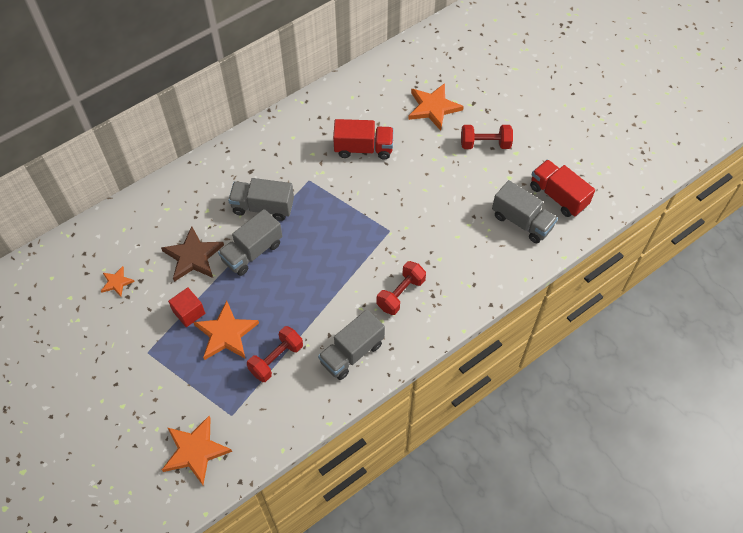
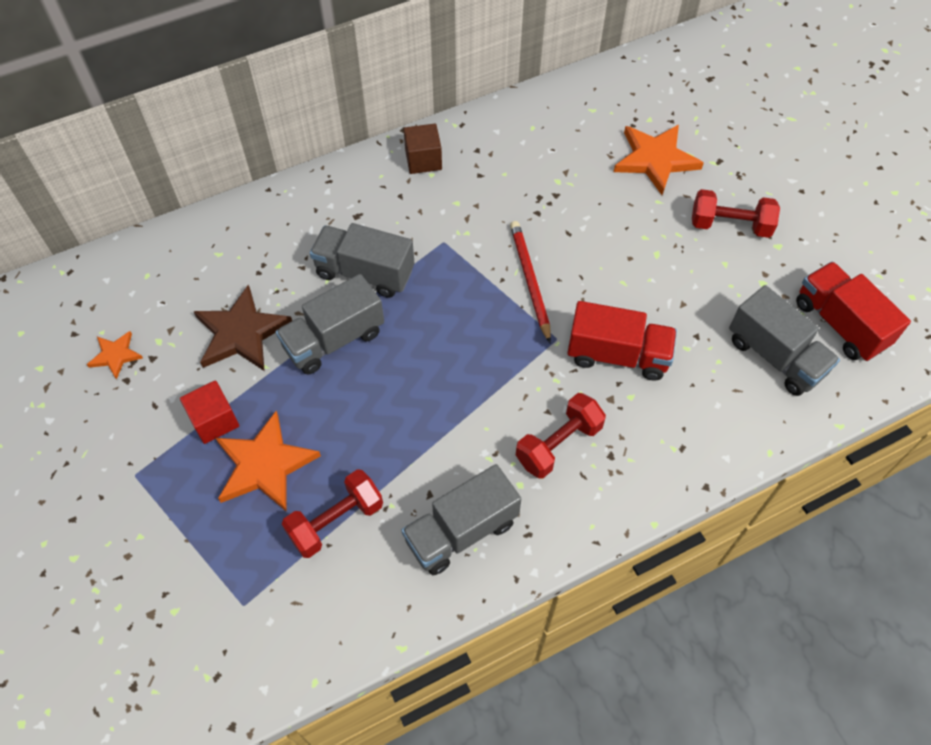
camera: 10 degrees right, 0 degrees up
orange star [162,416,232,485] -> none
red truck [333,119,394,159] -> red truck moved to [568,301,677,381]
none -> brown cube [404,124,442,174]
none -> red pencil [510,221,551,343]

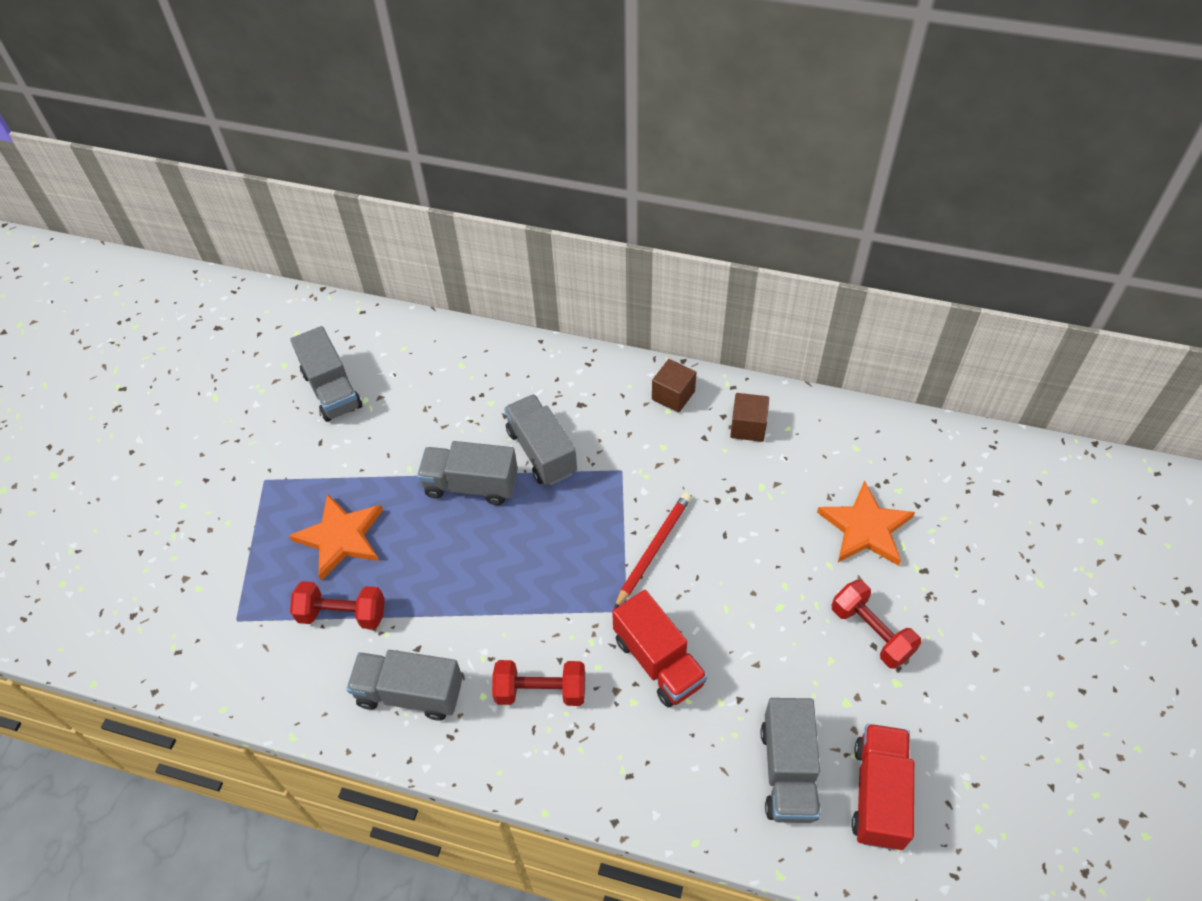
camera: 45 degrees right, 5 degrees down
orange star [87,331,143,380] -> grey truck [290,326,362,422]
red cube [180,380,239,444] -> none
brown star [193,285,292,371] -> none
none -> brown cube [730,393,769,442]

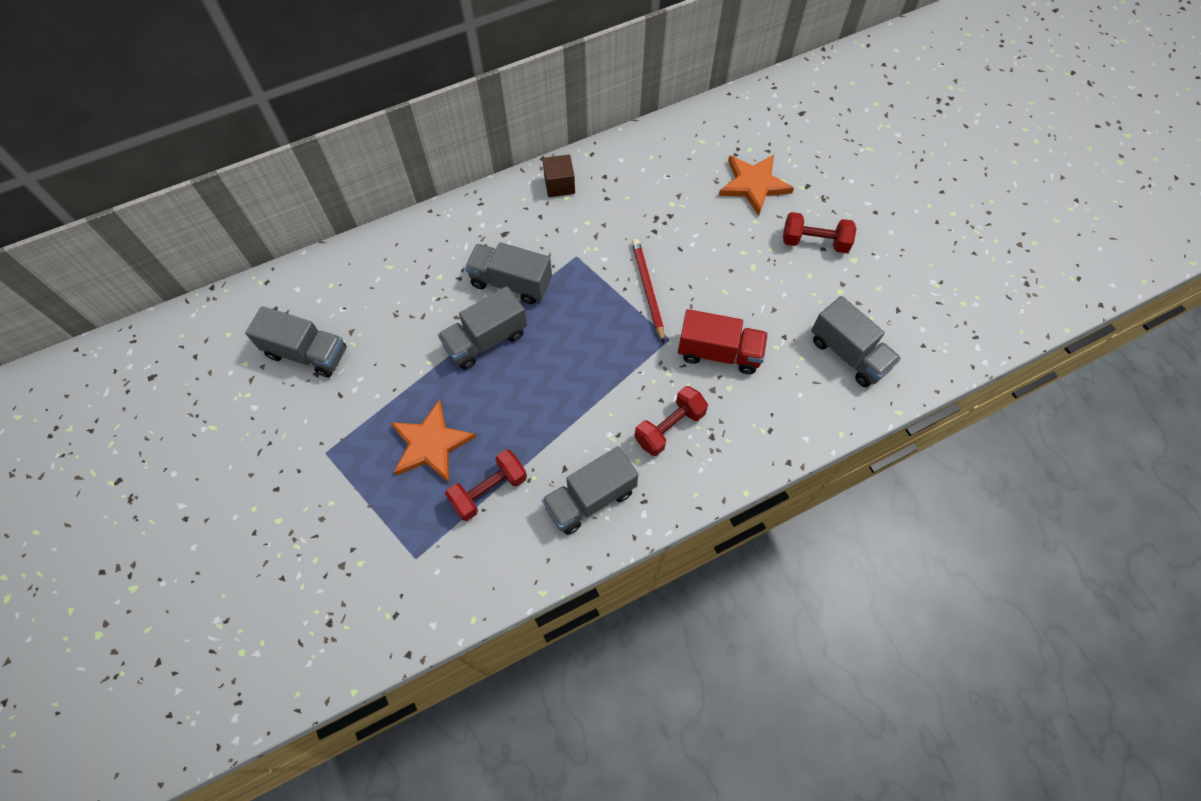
camera: 45 degrees left, 10 degrees up
brown cube [730,393,769,442] -> none
red truck [852,724,914,850] -> none

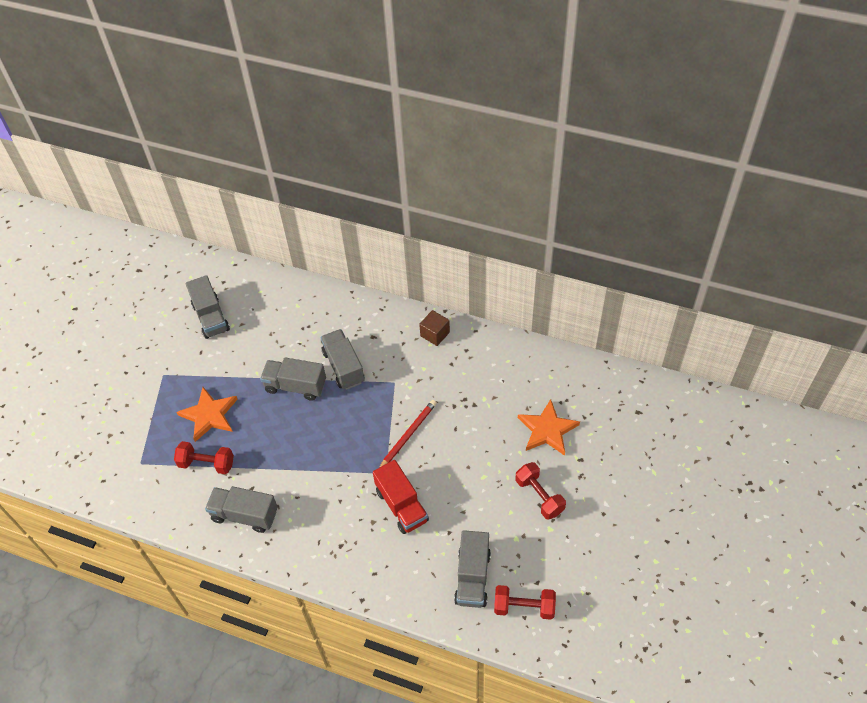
camera: 50 degrees right, 10 degrees down
red dumbbell [634,386,708,456] -> red dumbbell moved to [494,585,556,620]

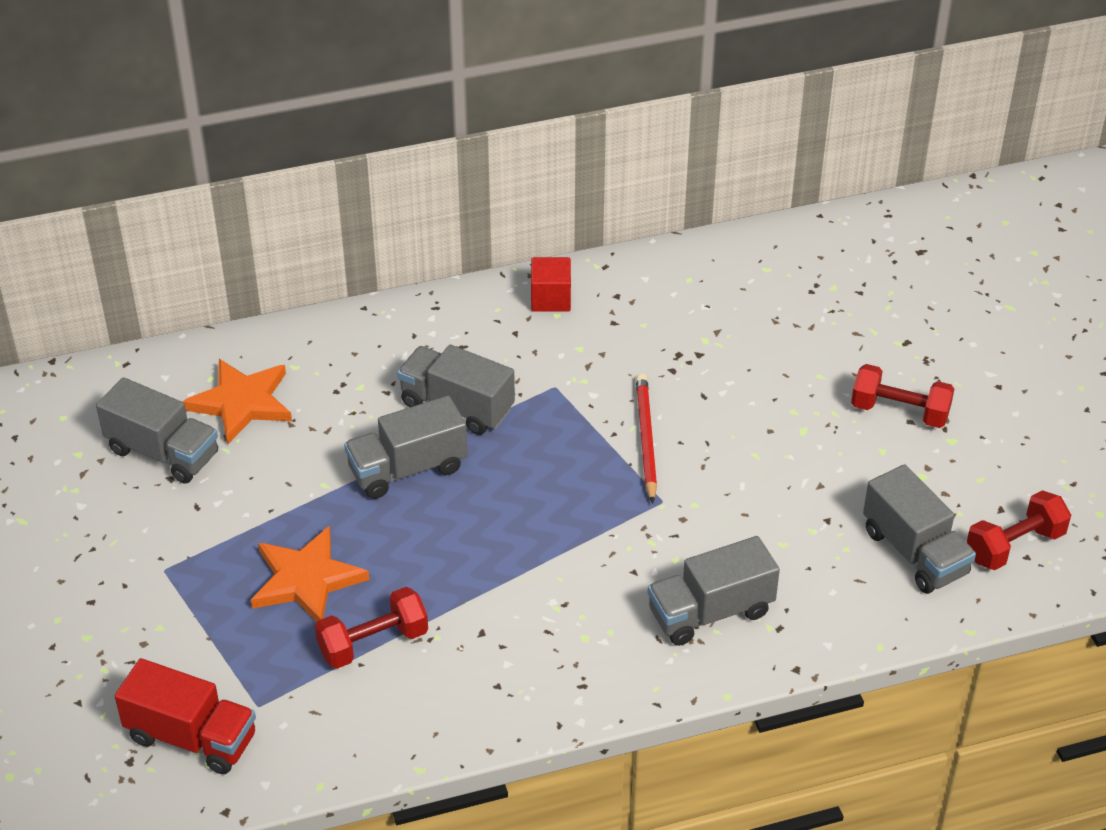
camera: 40 degrees left, 10 degrees down
grey truck [205,486,278,533] -> grey truck moved to [648,536,780,646]
red truck [373,460,429,534] -> red truck moved to [115,658,256,774]
brown cube [419,310,450,346] -> red cube [531,257,571,312]
orange star [518,399,580,456] -> orange star moved to [182,359,292,444]

